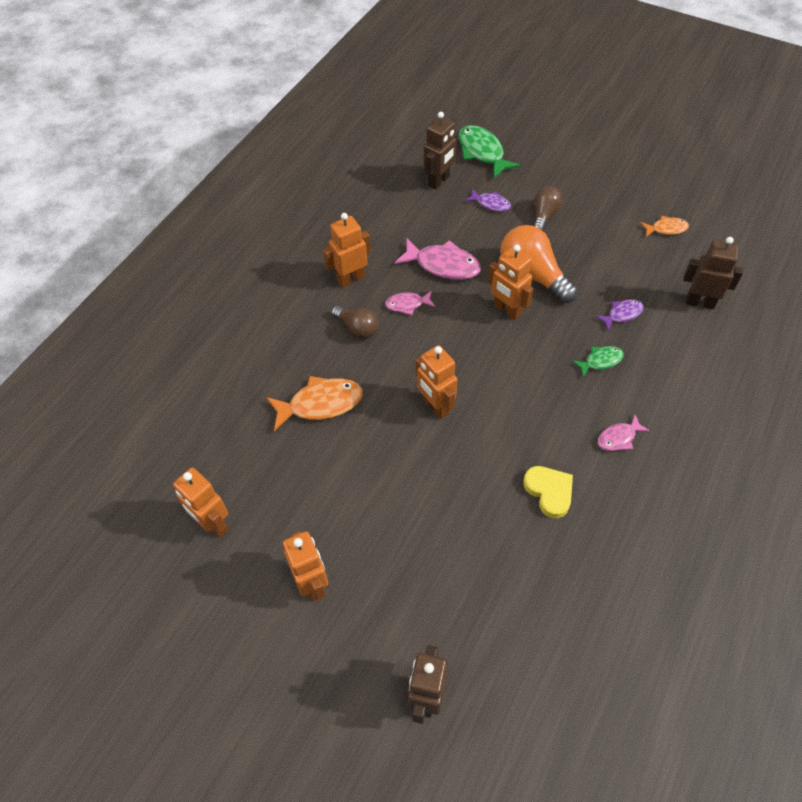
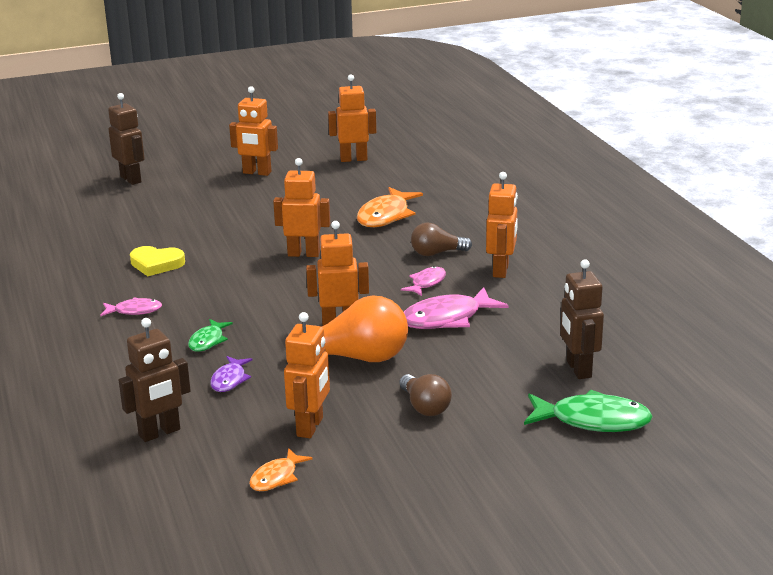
camera: 130 degrees right, 30 degrees down
purple fish [465,189,511,212] -> none
pink fish [598,414,650,451] -> pink fish turned 75 degrees clockwise [100,297,162,316]
none -> orange robot [284,312,330,438]

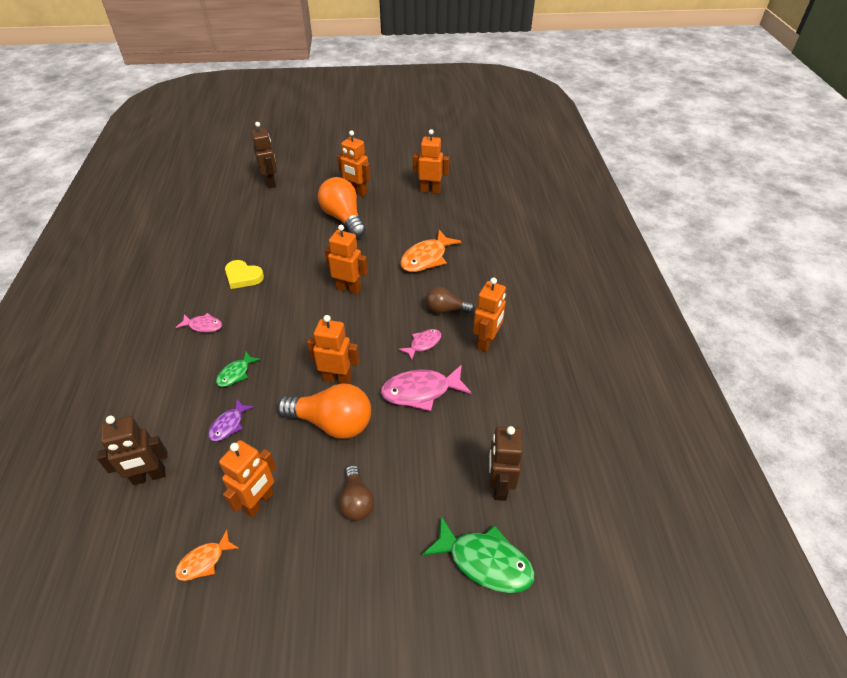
camera: 15 degrees right, 20 degrees up
none -> orange light bulb [318,177,366,238]

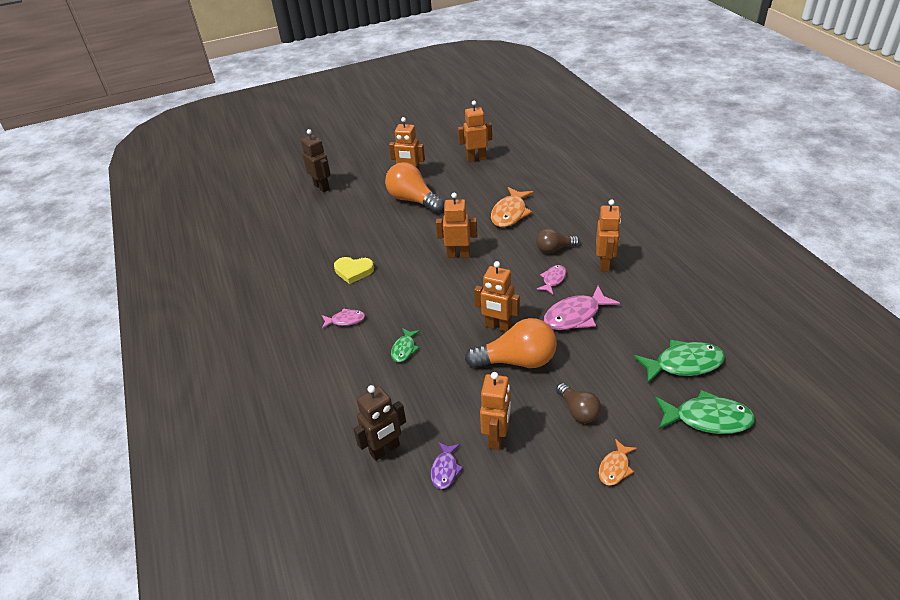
camera: 15 degrees left, 5 degrees down
orange fish [175,530,239,581] -> orange fish moved to [599,439,637,486]
purple fish [208,399,254,441] -> purple fish moved to [431,442,463,489]
orange robot [307,315,360,384] -> orange robot turned 150 degrees counterclockwise [474,261,520,332]
brown robot [489,426,523,501] -> green fish [634,340,725,383]

